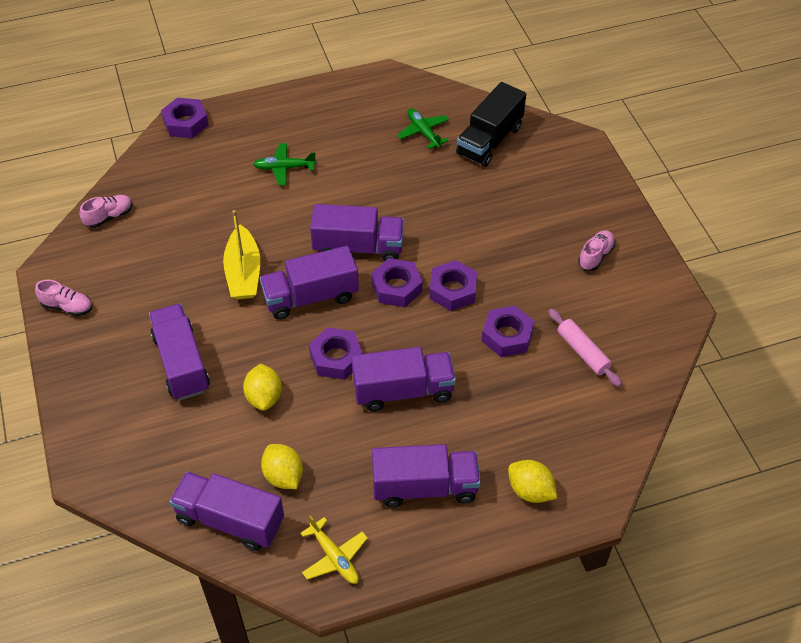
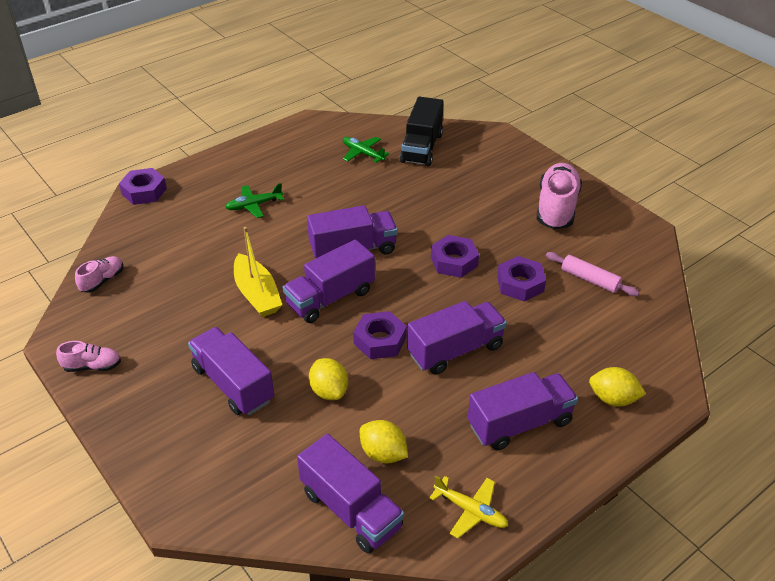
camera: 20 degrees left, 10 degrees down
purple truck [169,472,284,551] -> purple truck turned 135 degrees counterclockwise [297,434,404,554]
purple nut [371,258,423,307] -> none
pink shoe [578,230,615,271] -> pink shoe [537,163,582,229], size x1.95

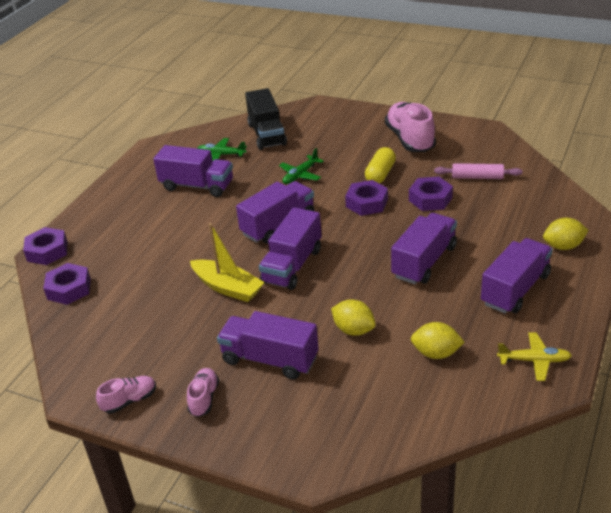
camera: 25 degrees left, 5 degrees down
pink shoe [75,256,123,293] -> pink shoe moved to [187,368,219,417]
green plane [225,183,284,218] -> green plane moved to [279,148,324,184]
purple truck [297,434,404,554] -> purple truck moved to [153,145,233,197]
purple nut [353,311,407,359] -> purple nut moved to [43,263,91,305]
none -> yellow capsule [365,147,396,184]

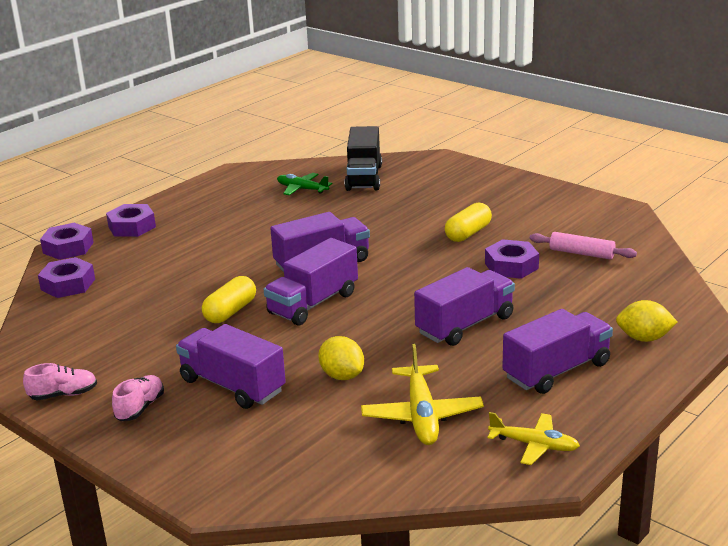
camera: 15 degrees right, 10 degrees down
purple truck [153,145,233,197] -> none
yellow boat [190,223,265,302] -> yellow capsule [202,276,256,323]
green plane [279,148,324,184] -> none
purple nut [345,180,388,216] -> purple nut moved to [106,204,156,237]
pink shoe [385,102,436,152] -> none
yellow lemon [411,322,465,359] -> yellow plane [361,344,484,445]

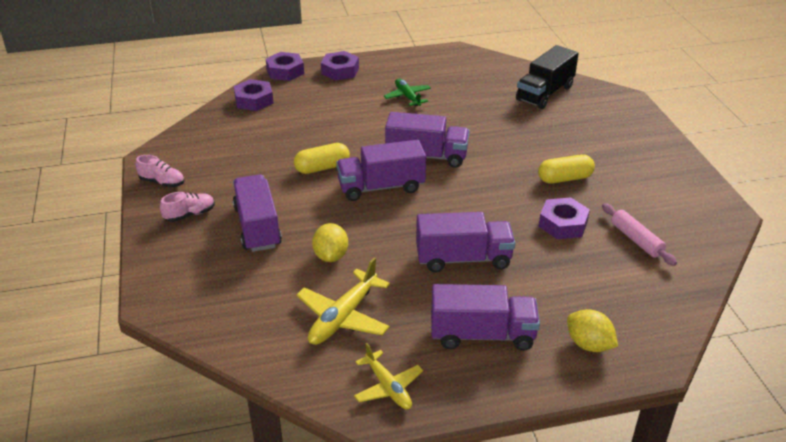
camera: 35 degrees right, 10 degrees up
green plane [277,173,332,195] -> green plane moved to [384,78,431,107]

